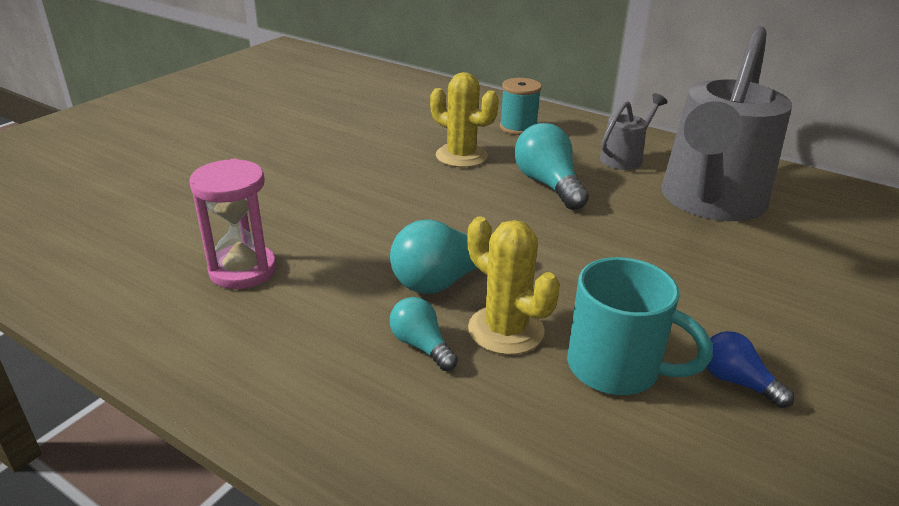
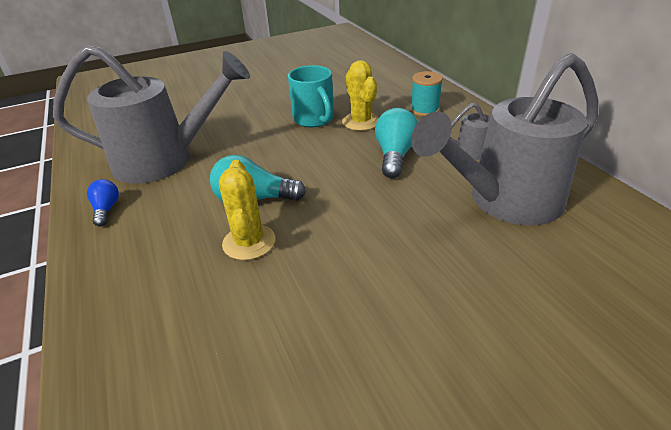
camera: 35 degrees right, 5 degrees up
pink hourglass [189,159,276,289] -> grey watering can [53,44,250,184]
turquoise light bulb [390,297,458,371] -> none
turquoise mug [567,257,713,395] -> turquoise mug moved to [288,65,334,127]
blue light bulb [707,331,794,408] -> blue light bulb moved to [87,179,119,226]

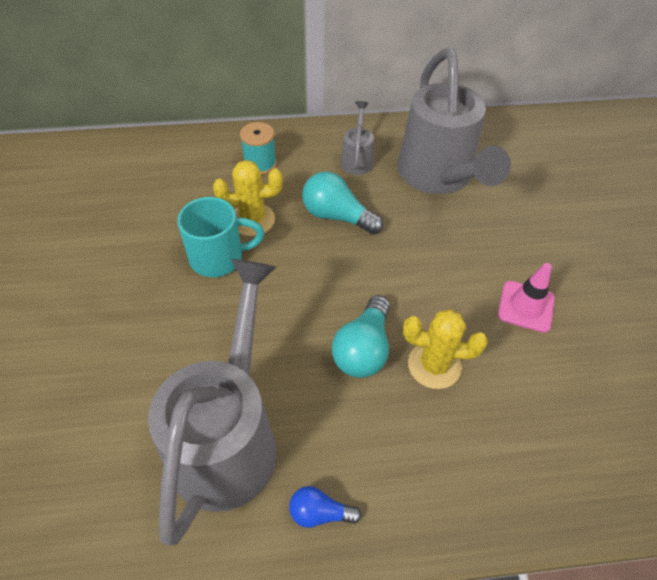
camera: 75 degrees left, 15 degrees up
none -> pink traffic cone [498,263,555,333]

